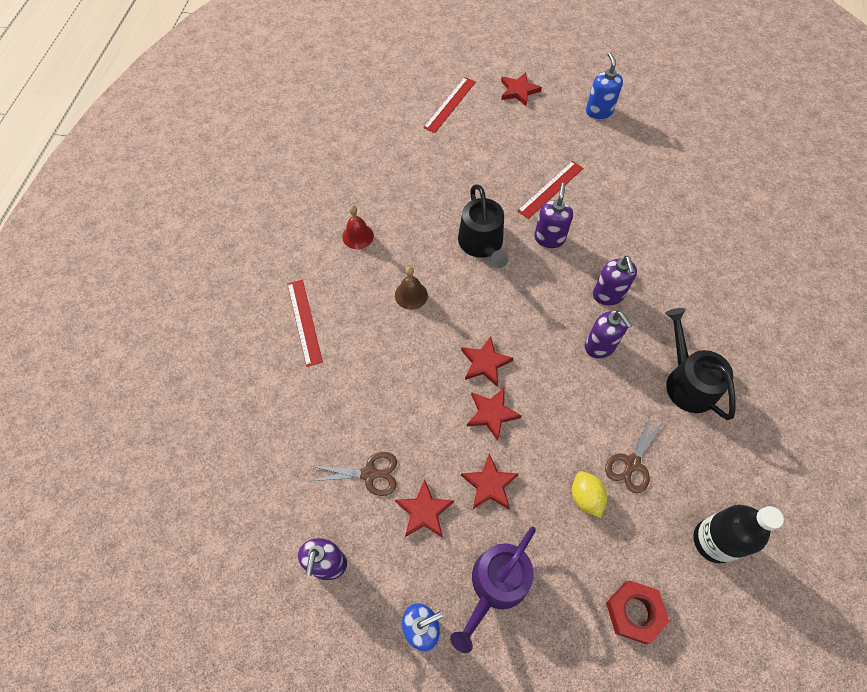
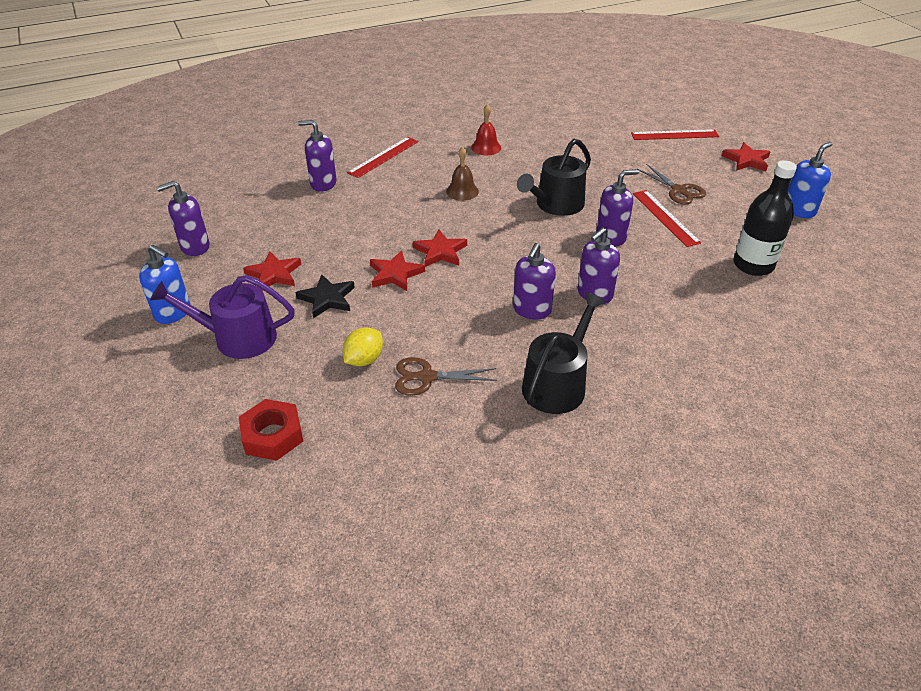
camera: 55 degrees right, 20 degrees down
brown scissors [310,452,397,496] -> brown scissors moved to [638,164,706,205]
red star [461,453,519,509] -> black star [296,274,355,318]
red ruler [517,161,584,219] -> red ruler turned 60 degrees clockwise [633,190,701,247]
black bottle [693,505,784,563] -> black bottle moved to [733,160,797,276]
none -> purple soap dispenser [298,120,337,191]

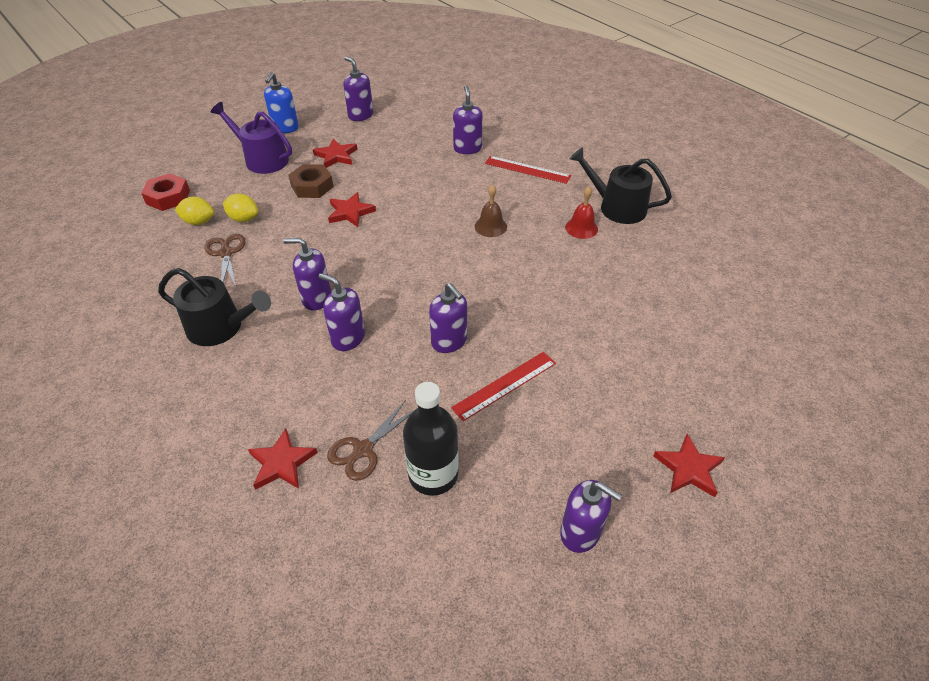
camera: 75 degrees right, 5 degrees up
purple watering can [150,275,295,359] -> purple watering can turned 45 degrees counterclockwise [210,102,292,174]
black star [296,274,355,318] -> brown nut [289,164,333,198]
red star [413,230,467,267] -> red star moved to [248,428,318,490]
black watering can [517,139,591,216] -> black watering can moved to [570,147,672,224]
red ruler [631,129,719,140] -> none
brown scissors [638,164,706,205] -> brown scissors moved to [327,400,416,481]
blue soap dispenser [788,142,832,218] -> purple soap dispenser [560,480,622,553]
none -> yellow lemon [175,197,214,225]

